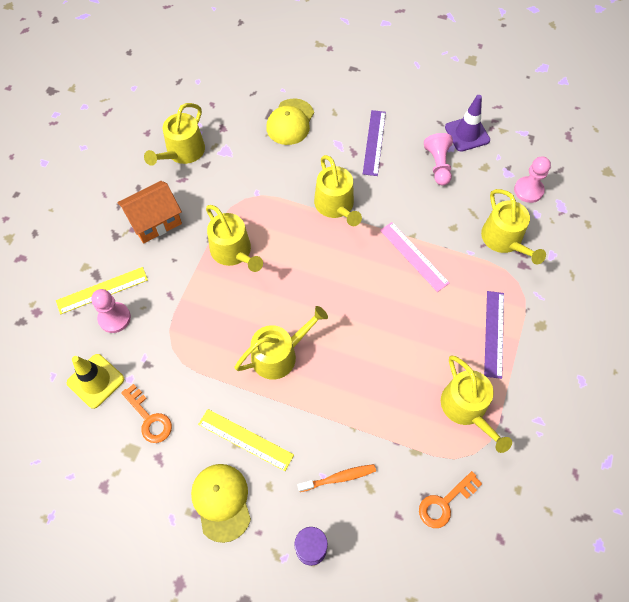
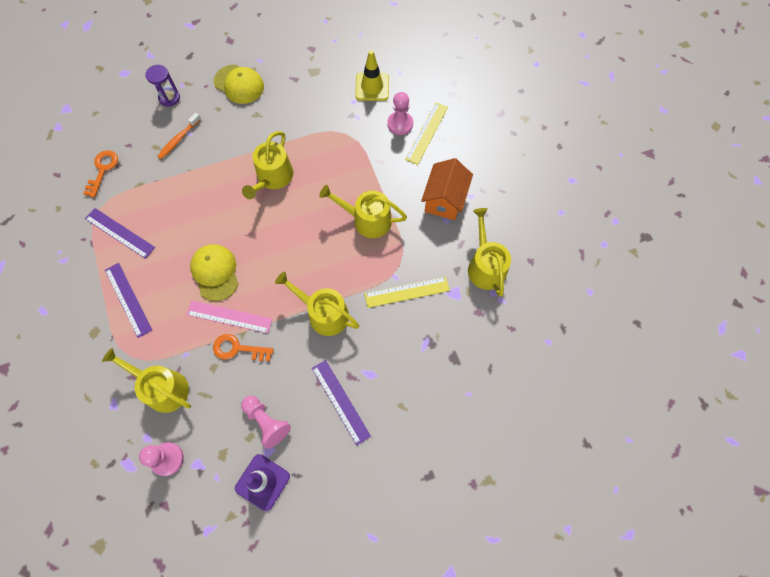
camera: 140 degrees right, 5 degrees up
orange key [121,384,172,443] -> orange key moved to [213,334,273,361]
yellow ruler [198,409,294,471] -> yellow ruler moved to [365,277,450,308]
yellow cap [266,98,314,145] -> yellow cap moved to [190,244,238,301]
yellow watering can [441,355,512,453] -> purple ruler [85,208,155,259]

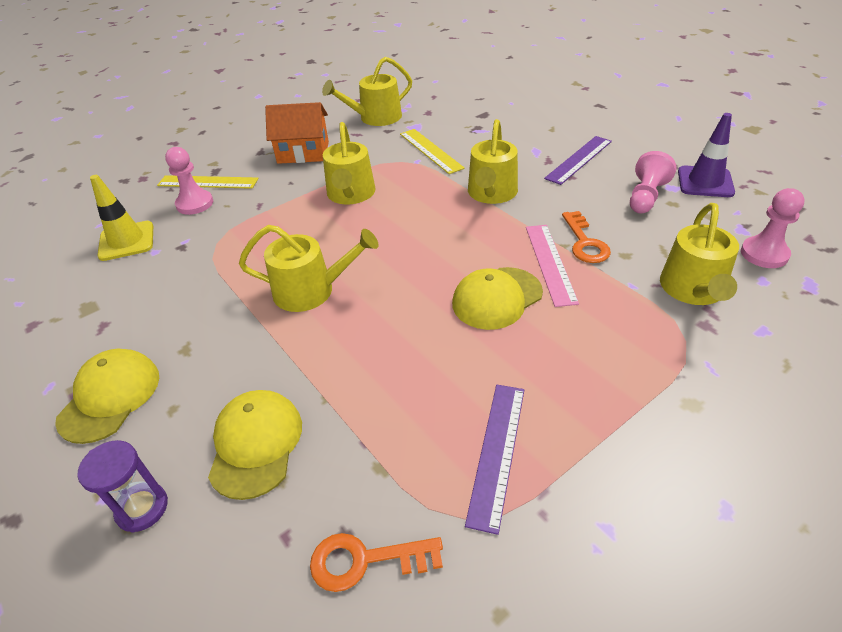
camera: 105 degrees left, 25 degrees down
purple ruler [105,263,152,338] -> none
orange toothbrush [157,113,201,159] -> yellow cap [208,390,302,500]

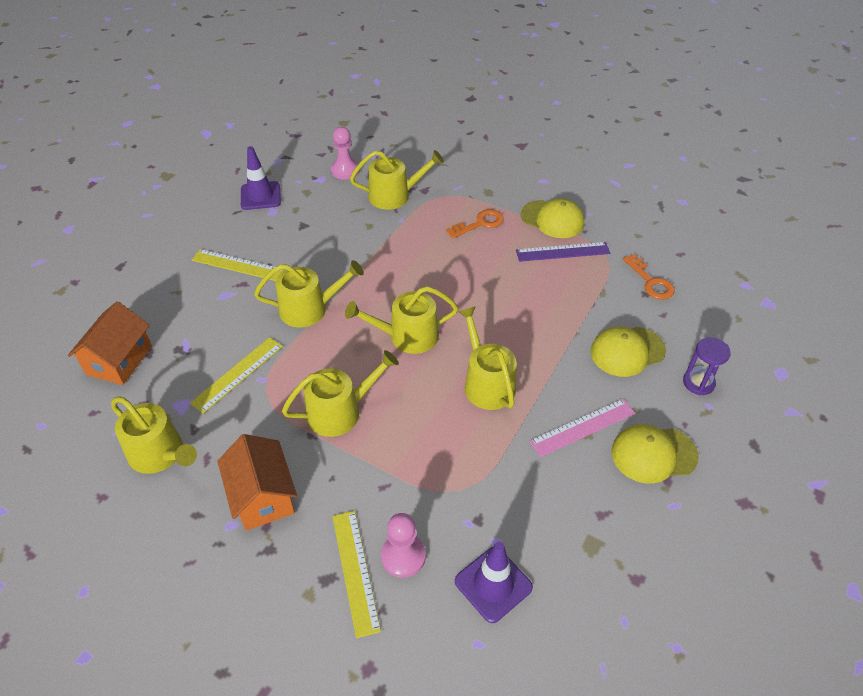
camera: 115 degrees left, 5 degrees up
yellow traffic cone [90,175,153,261] -> purple traffic cone [455,541,533,623]
yellow cap [452,267,543,330] -> yellow cap moved to [521,198,584,238]
pink ruler [526,225,579,307] -> pink ruler moved to [529,399,635,457]
purple ruler [544,136,612,185] -> yellow ruler [192,249,284,281]
orange key [562,211,611,263] -> orange key moved to [446,209,504,239]
pink pawn [630,151,676,213] -> none
none -> orange house [68,301,152,385]
none -> yellow watering can [345,286,458,354]

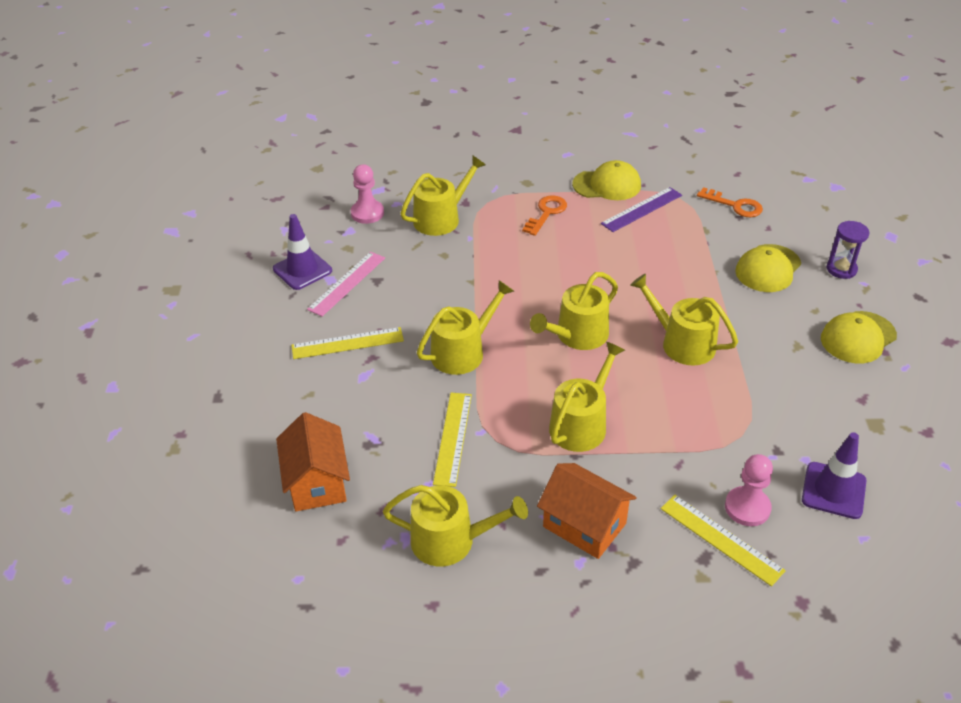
camera: 30 degrees left, 5 degrees down
pink ruler [529,399,635,457] -> pink ruler moved to [307,252,385,317]

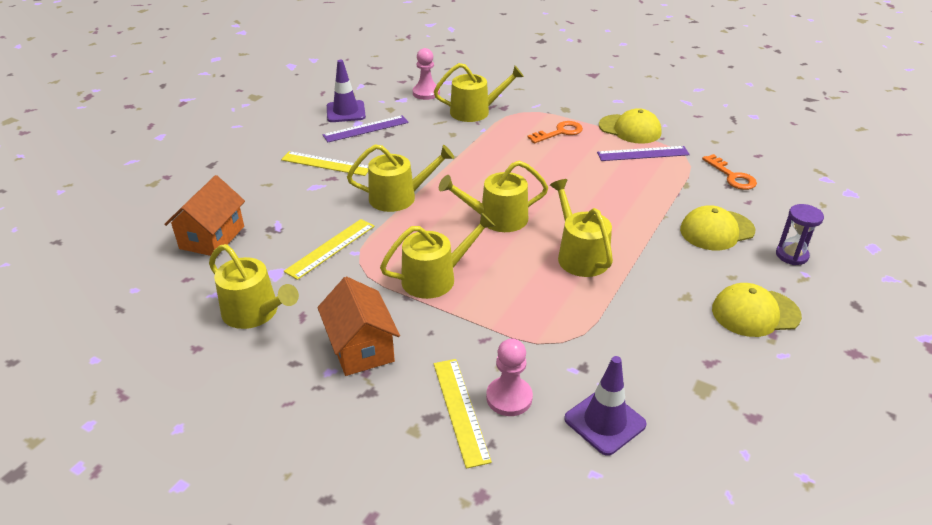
camera: 30 degrees right, 5 degrees down
pink ruler [307,252,385,317] -> purple ruler [323,115,409,142]

